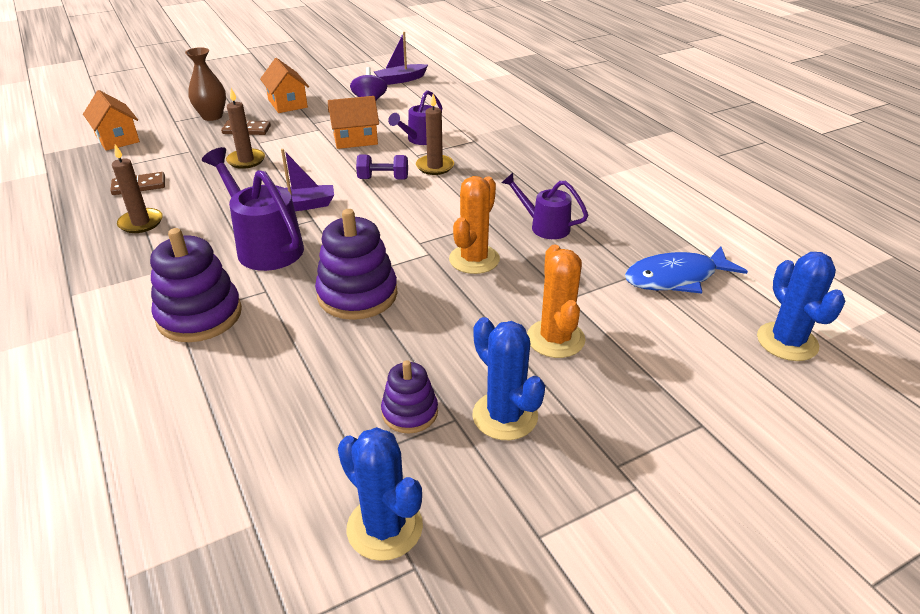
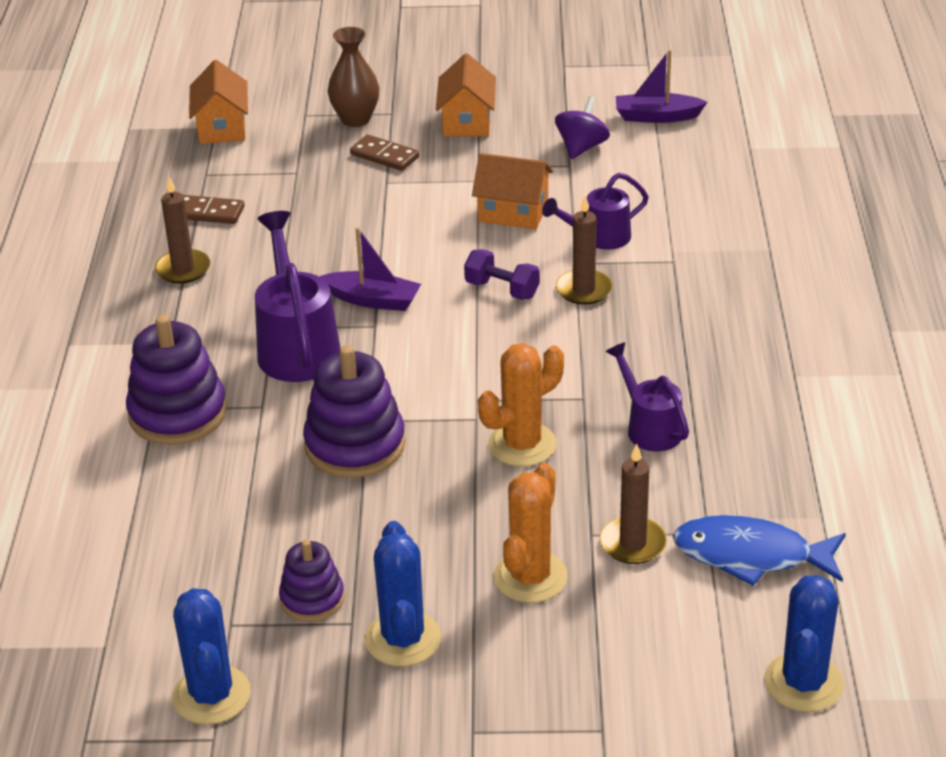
camera: 30 degrees right, 0 degrees up
brown candle [226,88,265,169] -> brown candle moved to [600,443,667,564]

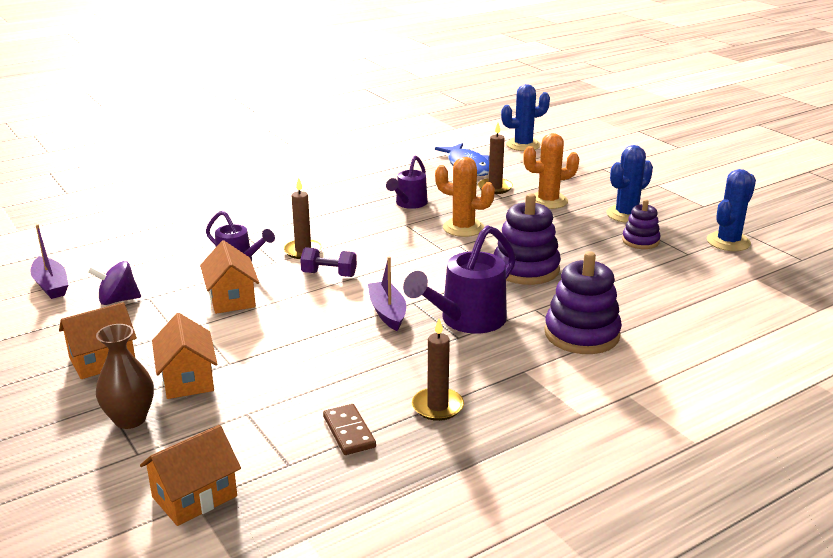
camera: 125 degrees left, 10 degrees down
brown domino [350,134,419,171] -> orange house [152,313,217,399]
purple dumbbell [464,249,540,300] -> purple dumbbell turned 75 degrees counterclockwise [300,247,357,277]

